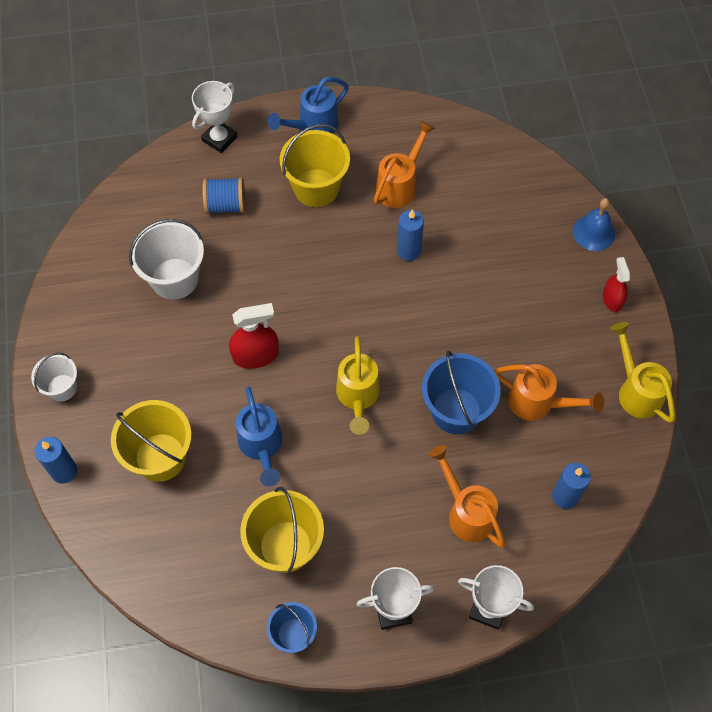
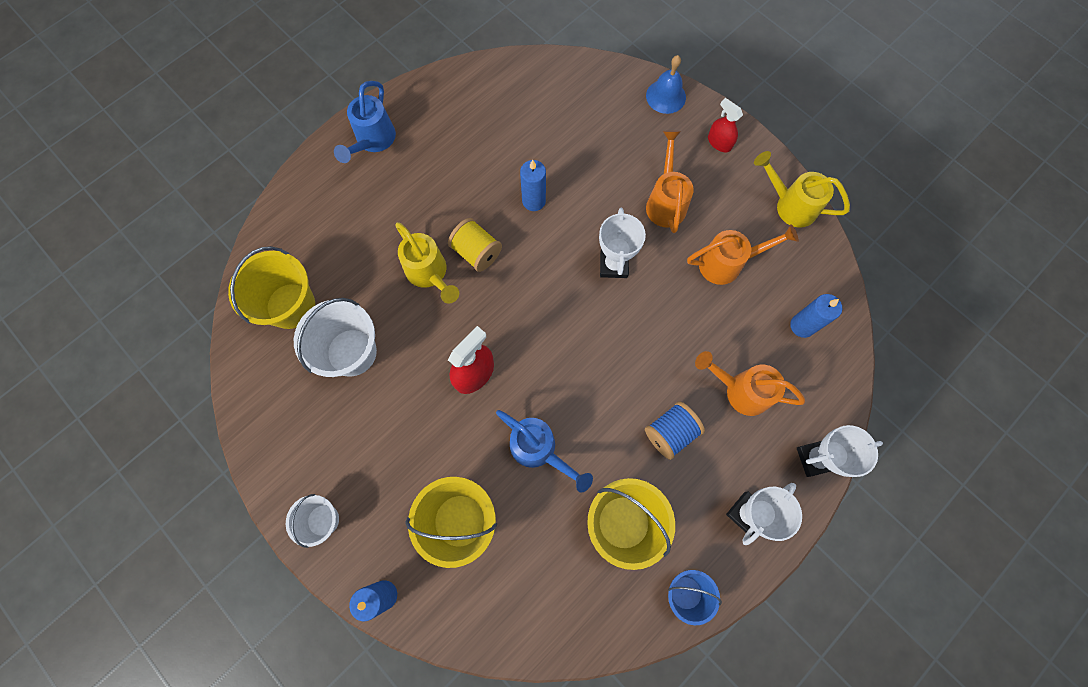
camera: 35 degrees left, 10 degrees up
white trophy [192,81,237,153] -> white trophy moved to [599,208,646,278]
blue spool [202,177,245,214] -> blue spool moved to [645,401,705,460]
yellow bucket [280,124,350,207] -> yellow bucket moved to [228,246,315,329]
yellow watering can [336,337,380,435] -> yellow watering can moved to [395,222,459,304]
orange watering can [374,121,435,208] -> orange watering can moved to [646,130,694,233]
blue bucket [422,351,501,434] -> none
none -> yellow spool [448,218,502,272]

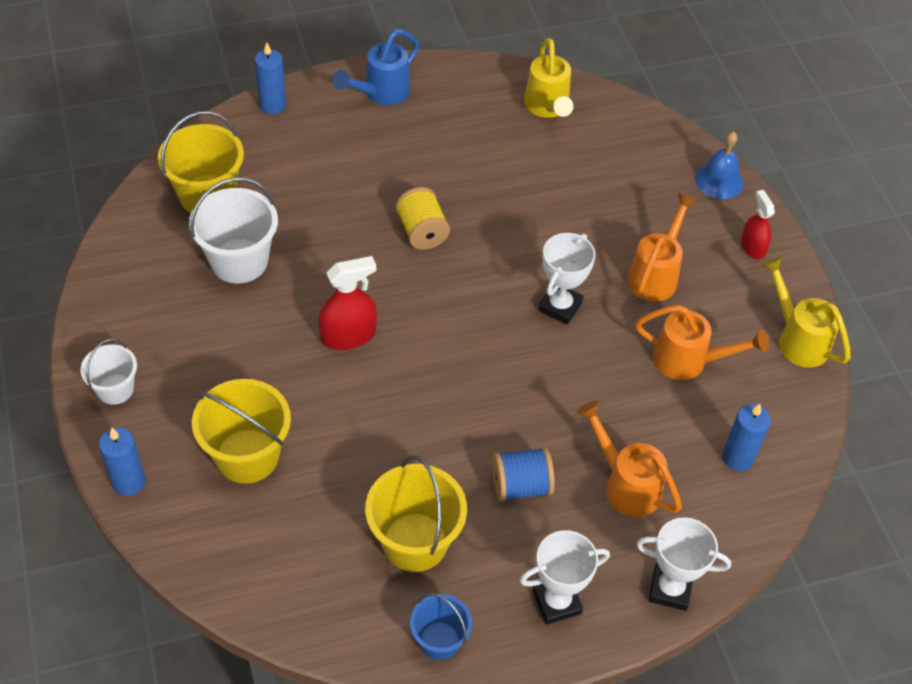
camera: 25 degrees right, 20 degrees down
yellow watering can [395,222,459,304] -> yellow watering can moved to [524,38,573,118]
blue watering can [496,410,593,493] -> none
blue candle [520,160,546,211] -> blue candle moved to [255,42,286,114]

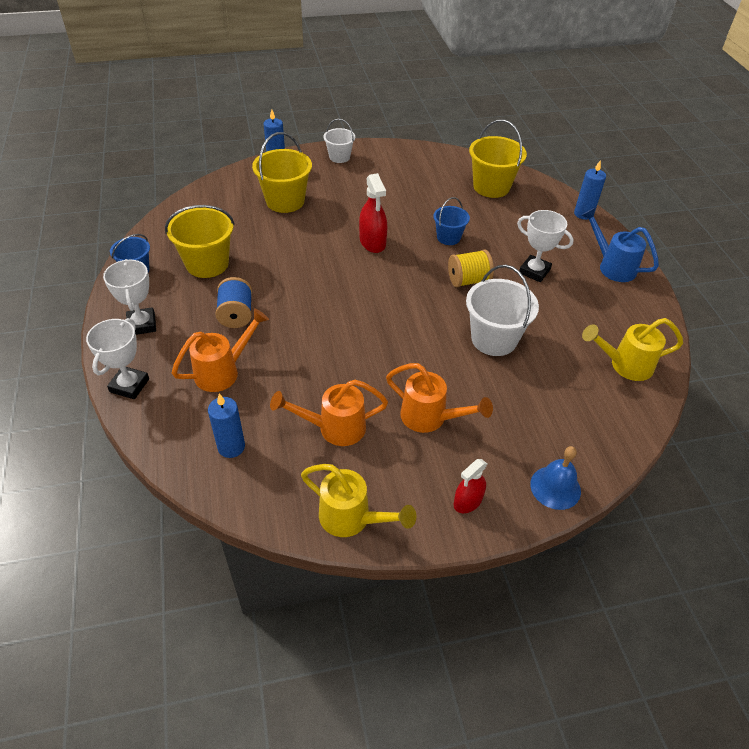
camera: 95 degrees right, 5 degrees down
white bucket [189,178,278,284] -> white bucket moved to [466,265,539,356]
white trophy [538,233,596,324] -> white trophy moved to [517,210,574,282]
orange watering can [635,305,769,380] -> orange watering can turned 60 degrees clockwise [270,380,388,446]
red spray bottle [741,190,775,259] -> red spray bottle turned 150 degrees clockwise [454,459,487,513]
yellow watering can [761,257,851,368] -> yellow watering can turned 60 degrees clockwise [301,464,416,537]
none -> blue bucket [434,197,470,245]

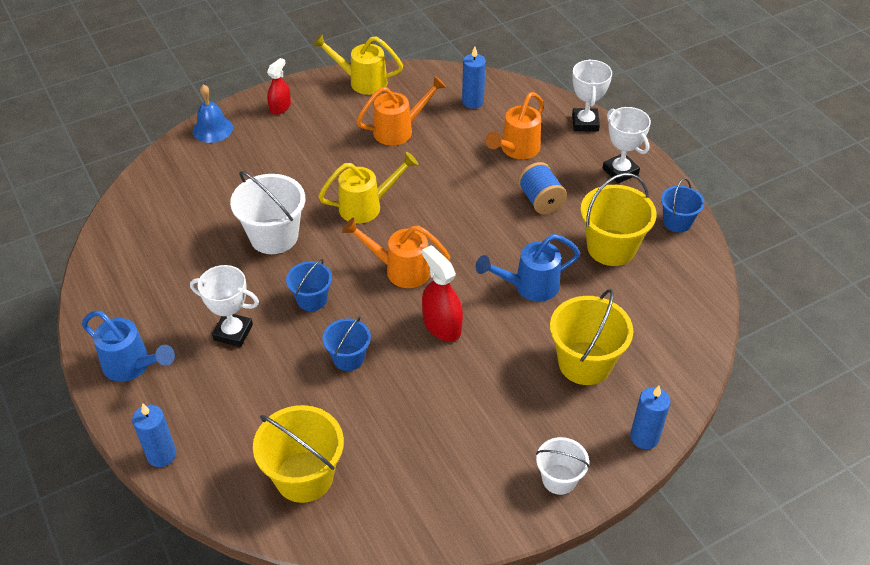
camera: 165 degrees right, 0 degrees up
orange watering can [386,363,493,433] -> orange watering can moved to [342,218,450,288]
yellow spool [448,249,494,287] -> blue bucket [286,259,332,311]
yellow watering can [582,318,683,381] -> yellow watering can moved to [318,152,418,224]
none -> blue watering can [476,234,580,302]

